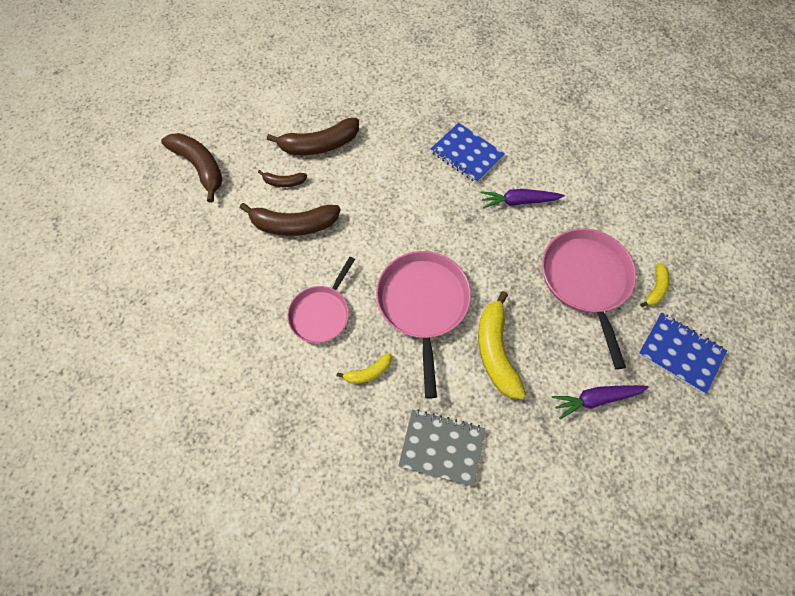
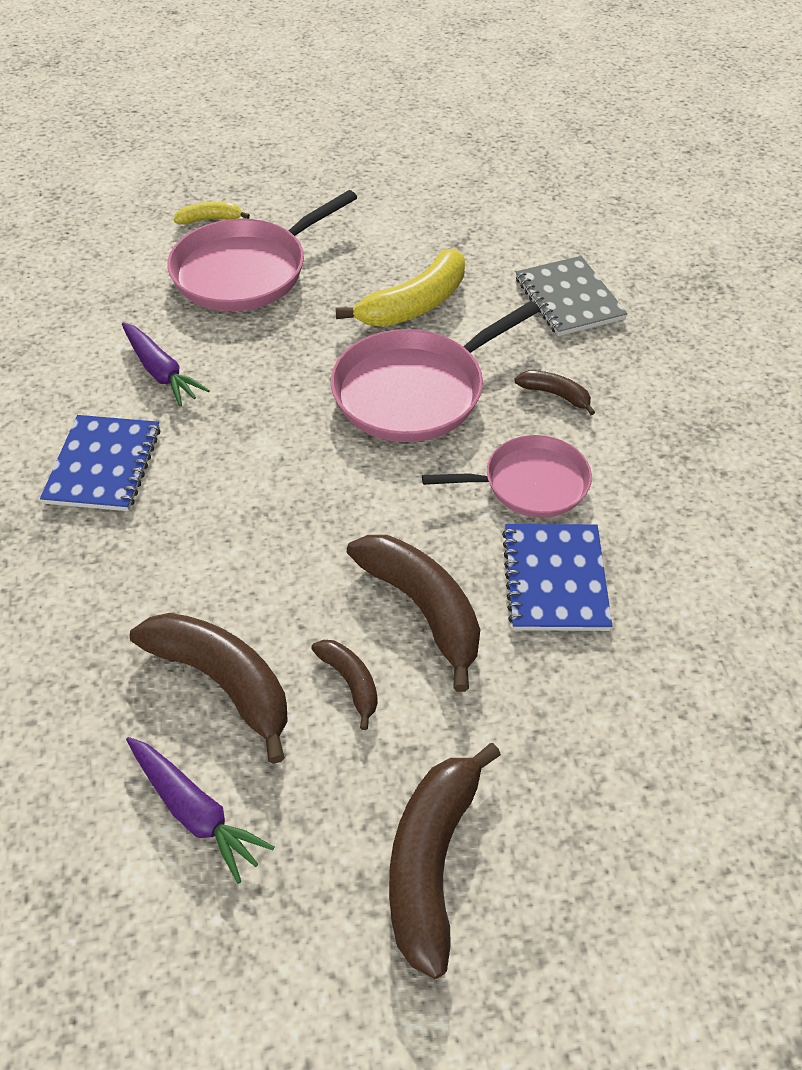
camera: 125 degrees left, 15 degrees down
yellow banana [337,353,392,384] -> brown banana [514,370,595,415]
purple carrot [552,385,649,419] -> purple carrot moved to [126,737,274,884]
blue notebook [638,313,727,394] -> blue notebook moved to [502,524,612,631]

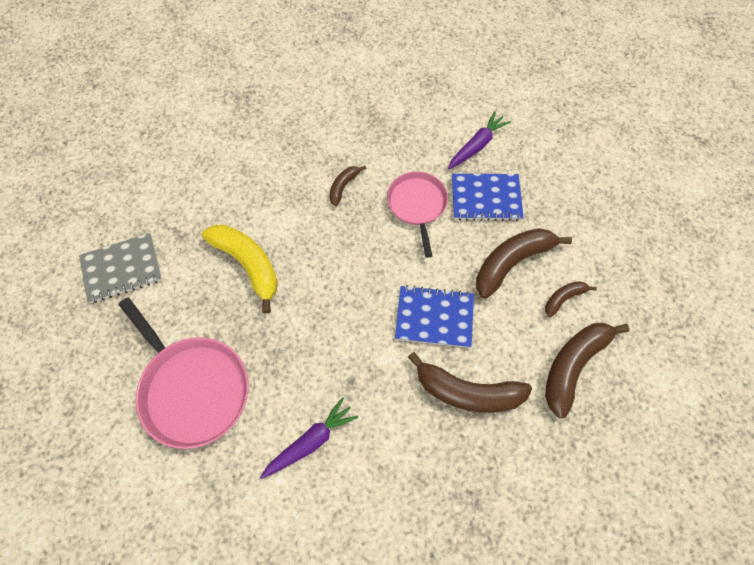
camera: 90 degrees left, 15 degrees up
blue notebook [40,415,161,511] -> blue notebook moved to [395,285,474,348]
purple carrot [126,737,274,884] -> purple carrot moved to [448,111,511,169]
yellow banana [174,202,250,225] -> none
pink pan [331,301,540,442] -> none
brown banana [389,743,501,979] -> brown banana moved to [408,352,532,413]
grey notebook [516,256,628,336] -> grey notebook moved to [79,233,162,303]

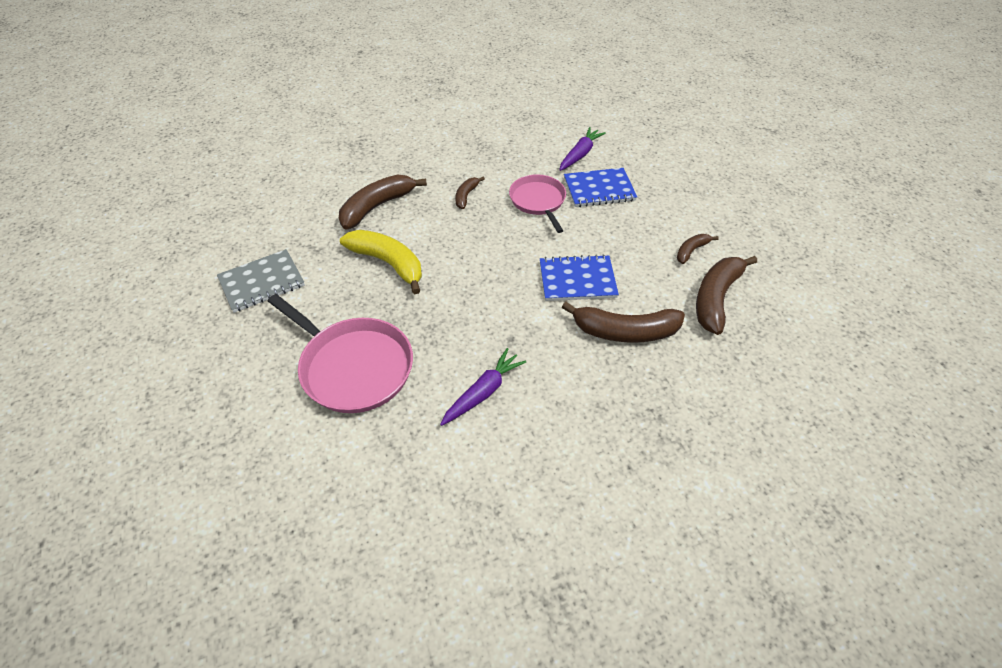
camera: 10 degrees left, 15 degrees down
brown banana [476,228,572,299] -> brown banana moved to [339,174,427,229]

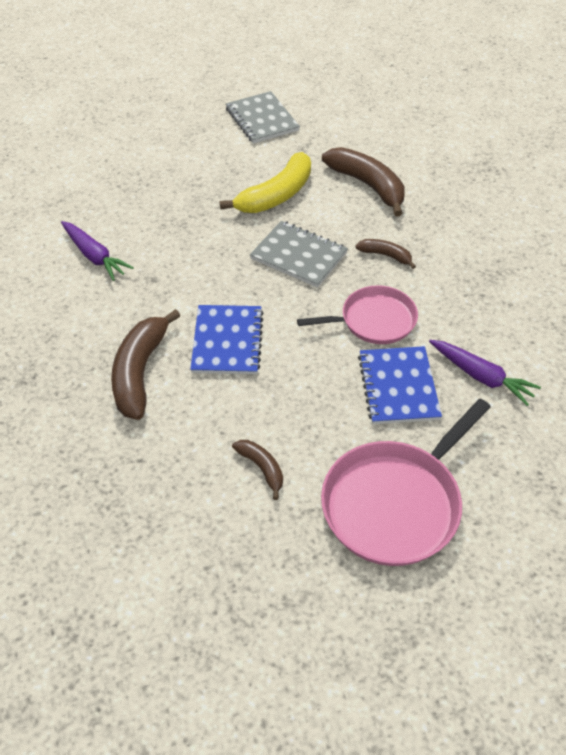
camera: 95 degrees right, 0 degrees up
pink pan [268,294,413,413] -> pink pan moved to [321,399,491,566]
brown banana [696,256,757,335] -> none
none -> grey notebook [250,221,348,288]

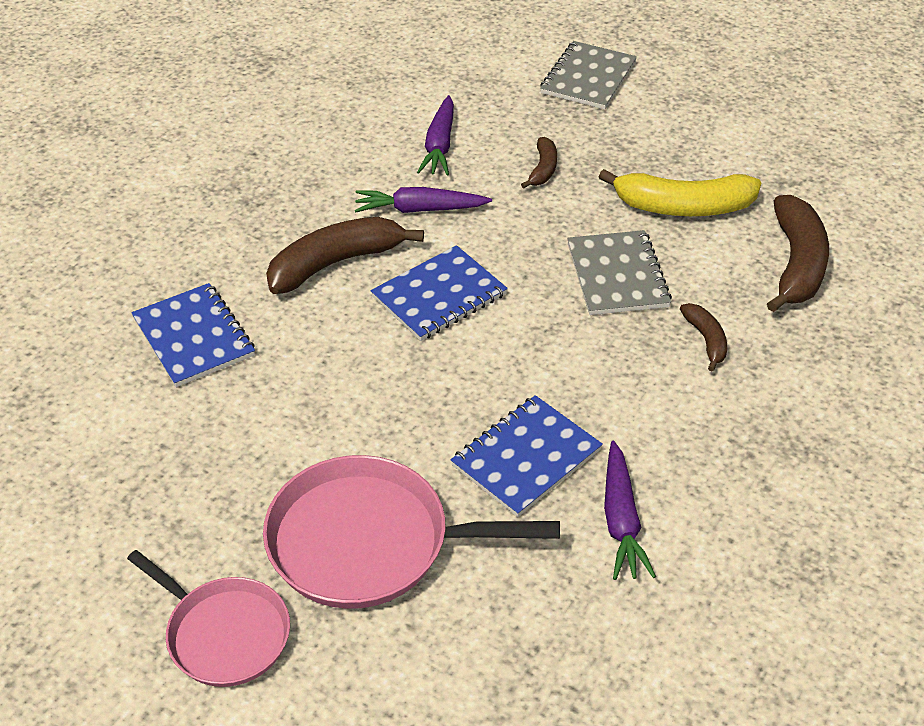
camera: 50 degrees right, 5 degrees down
grey notebook [226,91,300,144] -> grey notebook moved to [540,41,637,109]
brown banana [232,440,283,500] -> brown banana moved to [521,137,557,189]
pink pan [297,285,418,344] -> pink pan moved to [127,550,290,687]
none -> blue notebook [131,283,255,387]
none -> purple carrot [355,187,492,213]

